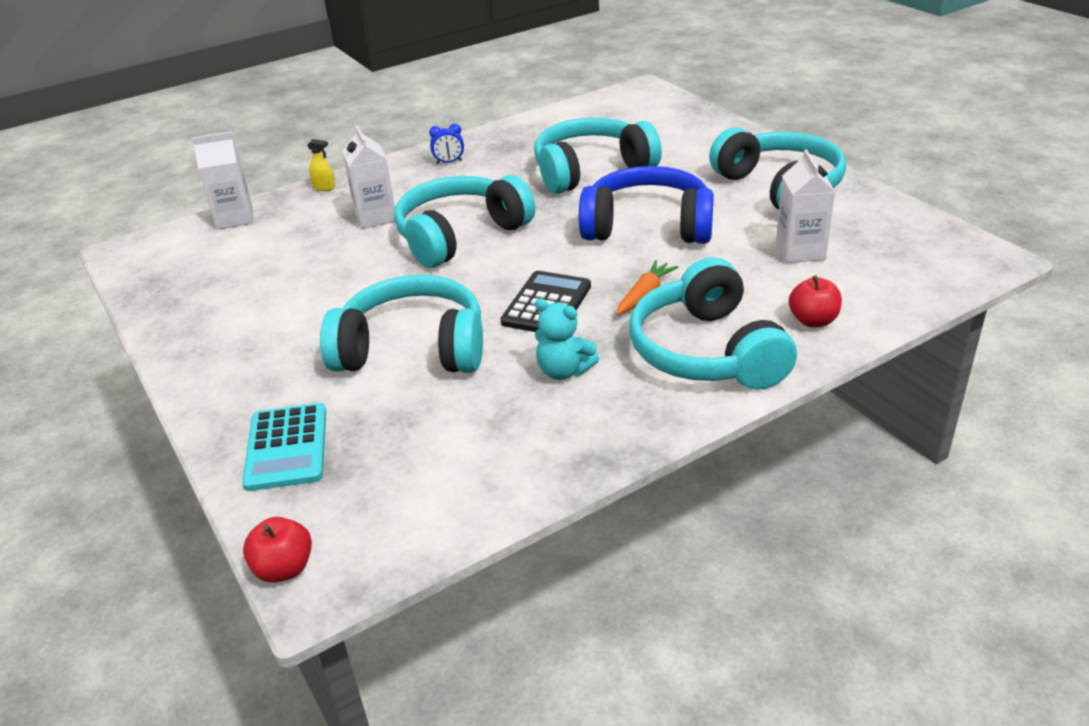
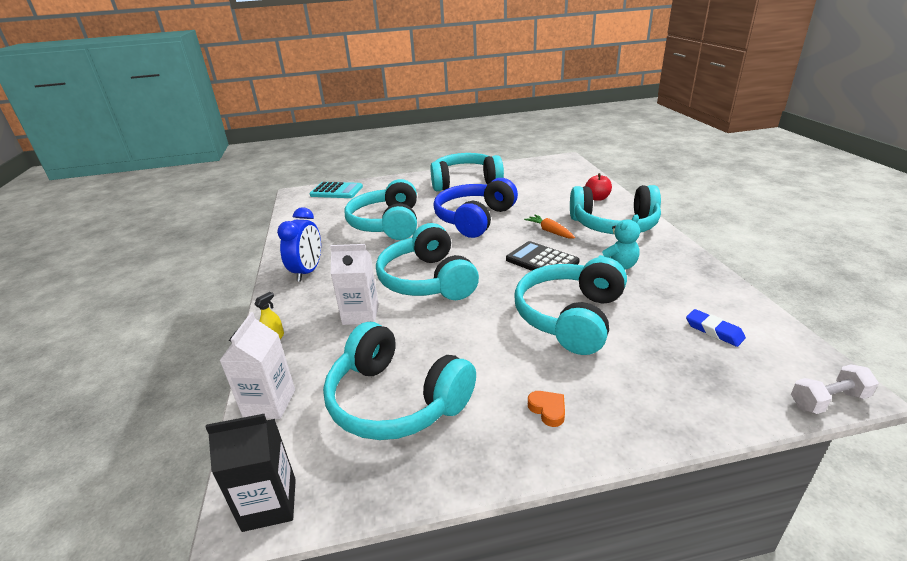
camera: 70 degrees left, 5 degrees down
turquoise calculator [242,403,326,491] -> turquoise calculator moved to [309,182,363,198]
red apple [243,517,312,582] -> white dumbbell [791,364,879,414]
blue clock [429,124,464,164] -> blue clock [277,207,321,282], size x1.90
white carton [776,149,835,263] -> none
none -> black carton [205,414,296,532]
none -> turquoise headphones [323,322,476,440]
none -> orange heart [528,391,565,427]
none -> blue eraser [686,309,746,347]

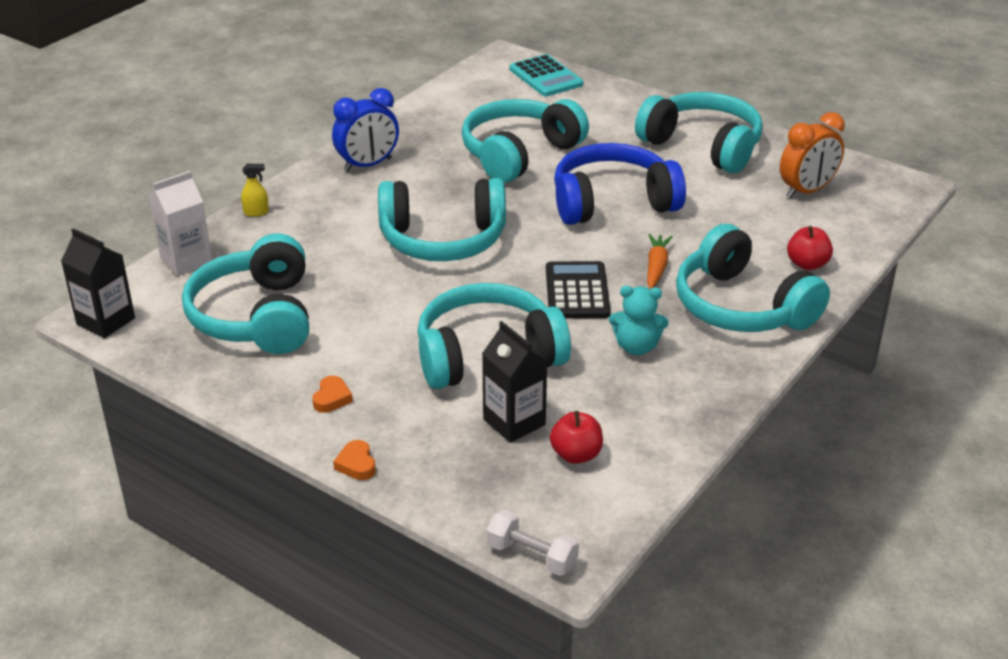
camera: 45 degrees right, 5 degrees up
white carton [330,244,379,325] -> none
turquoise headphones [376,223,479,300] -> turquoise headphones turned 120 degrees counterclockwise [378,178,506,261]
blue eraser [686,309,746,347] -> red apple [550,411,603,464]
none -> orange heart [333,440,376,480]
none -> black carton [482,321,548,443]
none -> orange clock [780,112,845,198]

